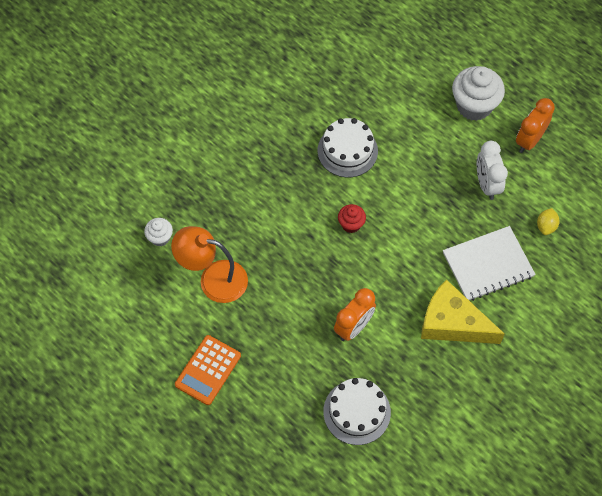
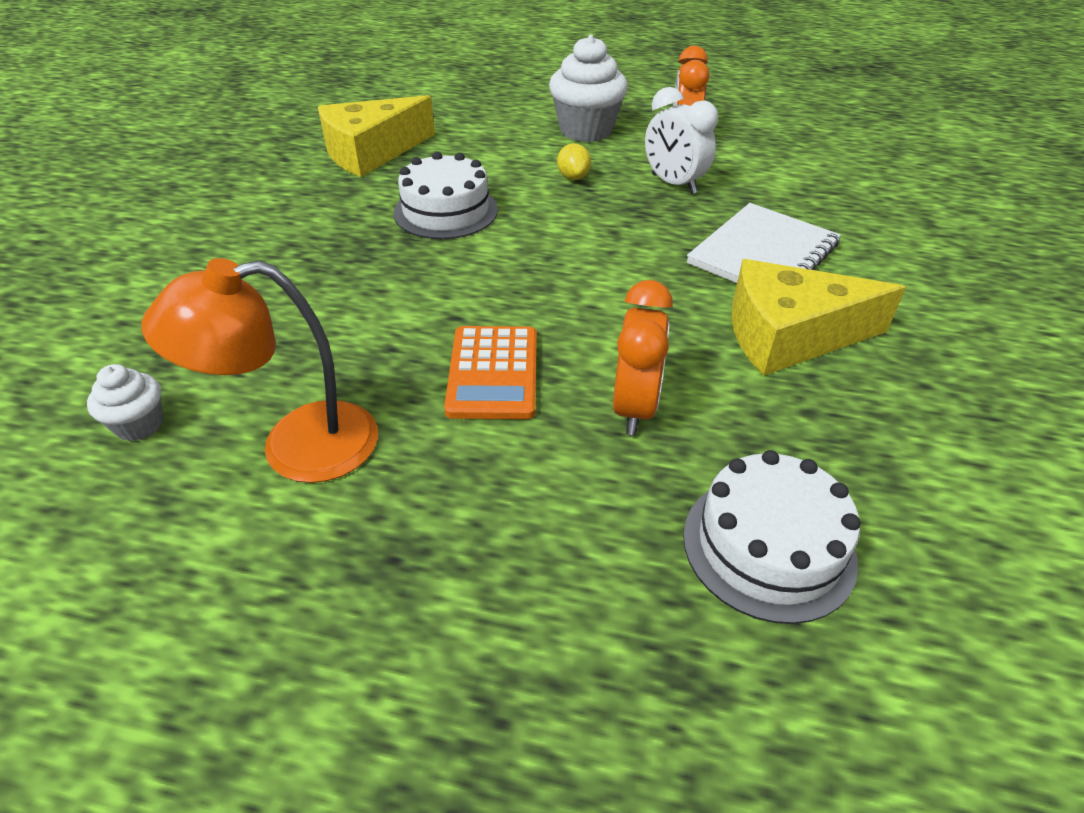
camera: 30 degrees left, 20 degrees down
orange calculator [175,335,241,405] -> orange calculator moved to [444,326,537,419]
red cupcake [338,204,366,233] -> none
yellow lemon [537,208,559,235] -> yellow lemon moved to [557,143,591,180]
none -> yellow cheese [318,95,435,177]

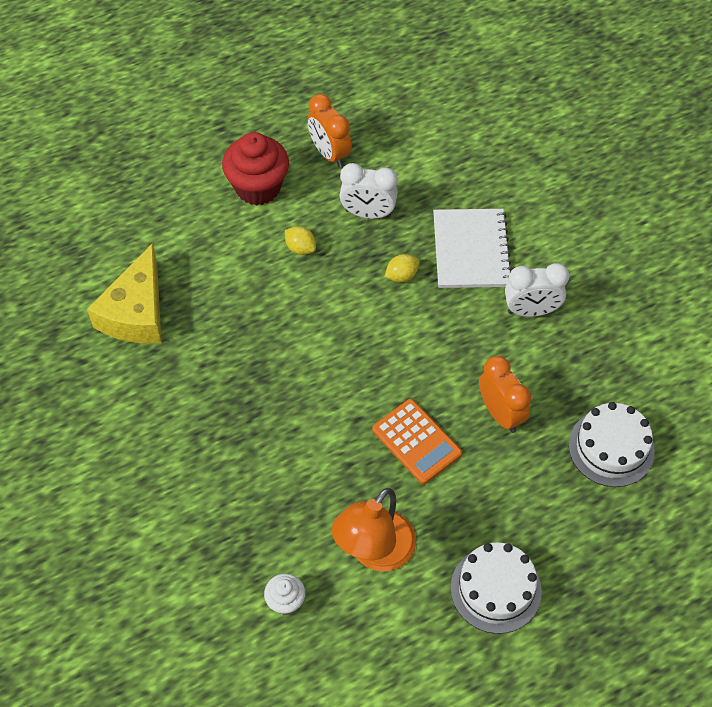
camera: 40 degrees left, 15 degrees up
white cake [394,152,498,239] -> white cake moved to [451,542,542,634]
white cupcake [549,35,628,142] -> red cupcake [222,132,289,205]
yellow cheese [731,259,906,376] -> white clock [505,263,569,317]
none -> yellow lemon [385,254,420,283]

